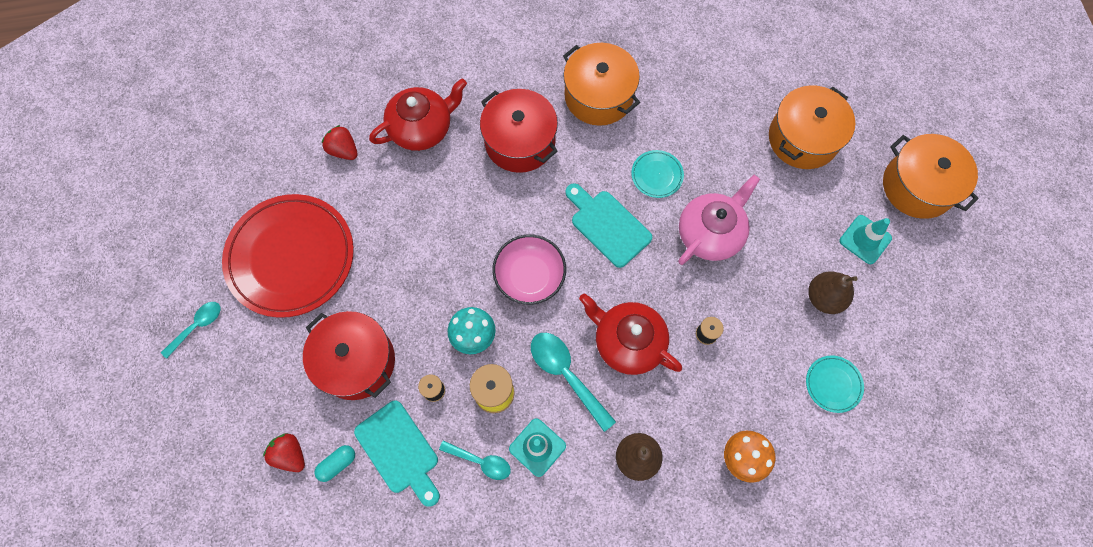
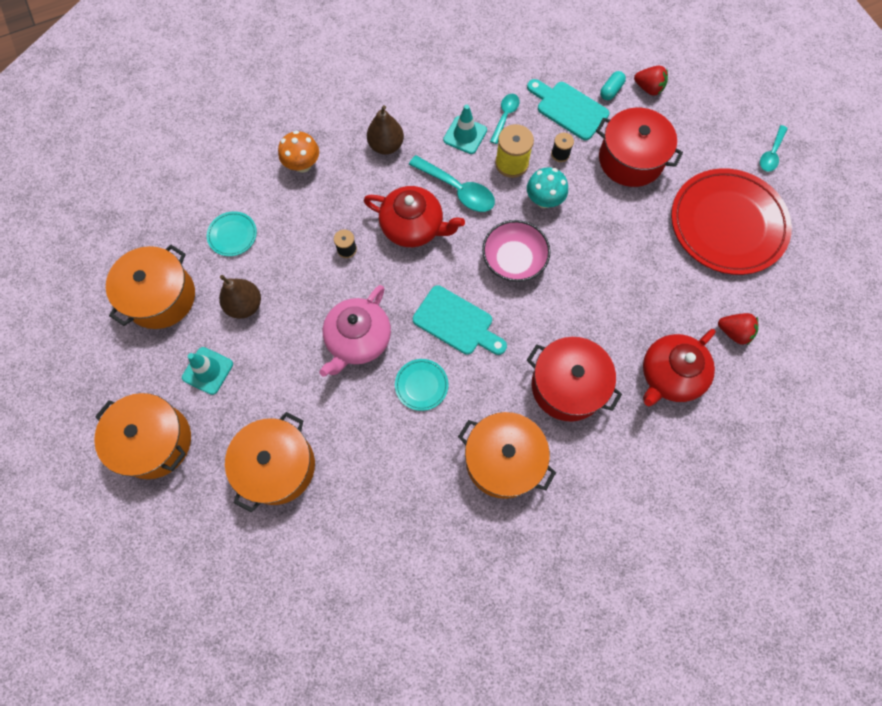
camera: 165 degrees right, 0 degrees up
turquoise spoon [439,441,511,480] -> turquoise spoon turned 105 degrees clockwise [490,94,519,144]
none -> orange pot [106,245,195,329]

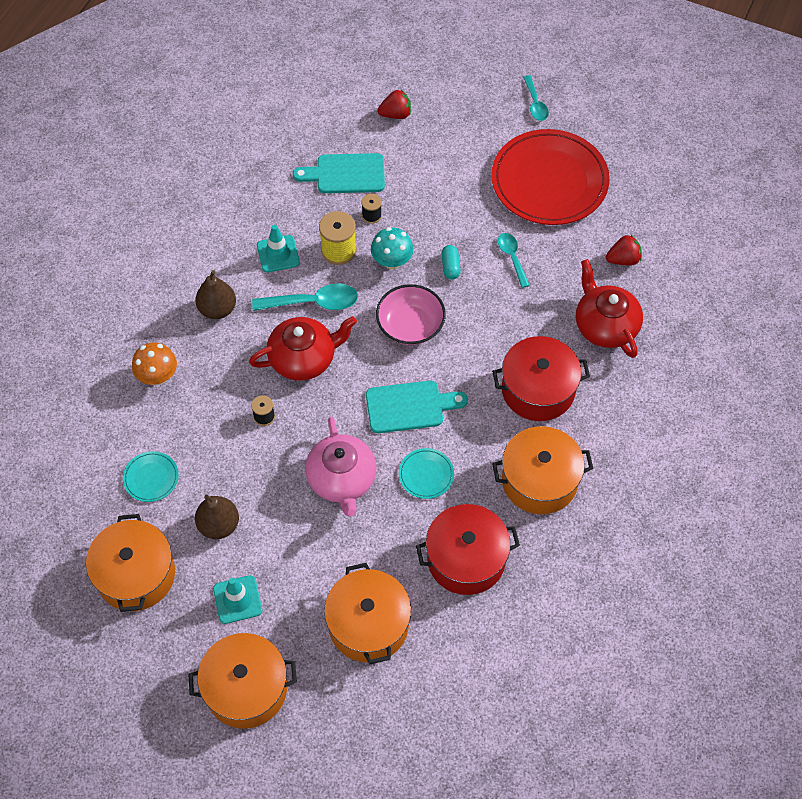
camera: 40 degrees left, 10 degrees down
turquoise spoon [490,94,519,144] -> turquoise spoon moved to [498,233,530,288]
red pot [596,108,683,187] -> red pot moved to [416,504,520,595]
turquoise capsule [600,71,626,100] -> turquoise capsule moved to [441,245,461,280]
red teapot [643,329,716,406] -> red teapot turned 150 degrees clockwise [576,259,643,358]

